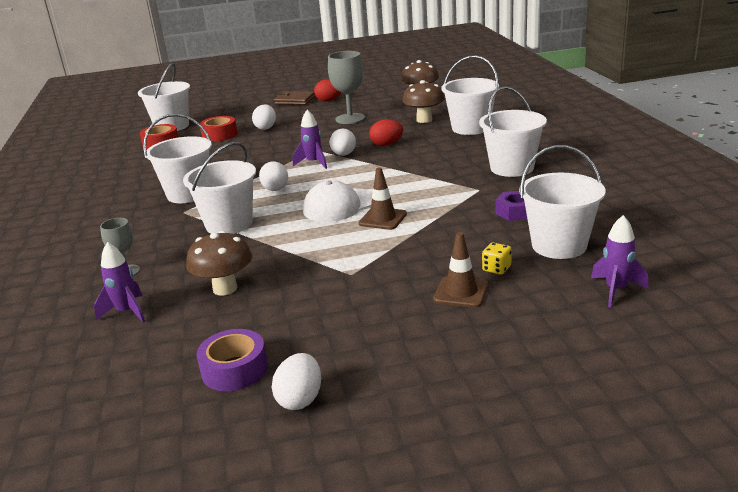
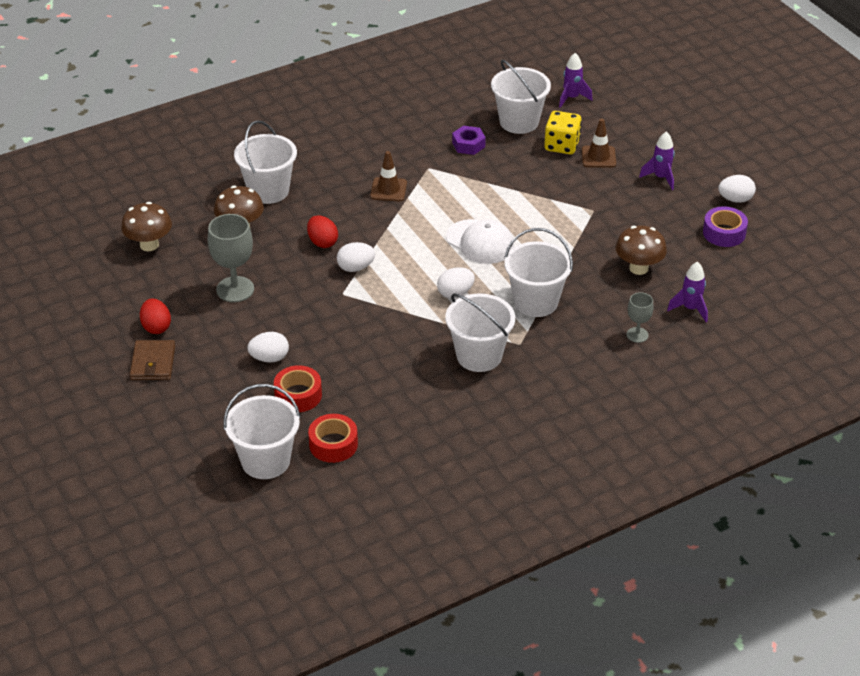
camera: 110 degrees left, 15 degrees up
purple rocket [293,110,327,169] -> purple rocket moved to [639,131,675,190]
brown traffic cone [359,167,407,230] -> brown traffic cone moved to [370,151,407,201]
white bucket [479,86,547,177] -> none
yellow dice [482,242,512,275] -> yellow dice [544,111,582,155], size x1.88

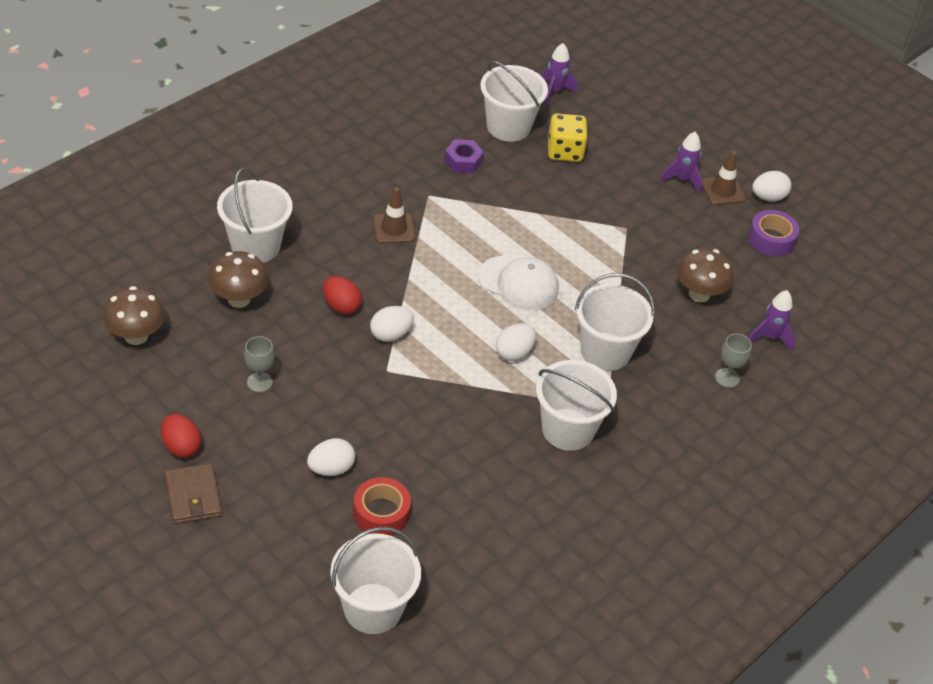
camera: 20 degrees left, 5 degrees up
grey goblet [208,214,254,302] -> grey goblet [244,336,274,392], size x0.56
red tape [308,414,358,463] -> none
brown traffic cone [582,119,616,168] -> brown traffic cone moved to [702,151,746,205]

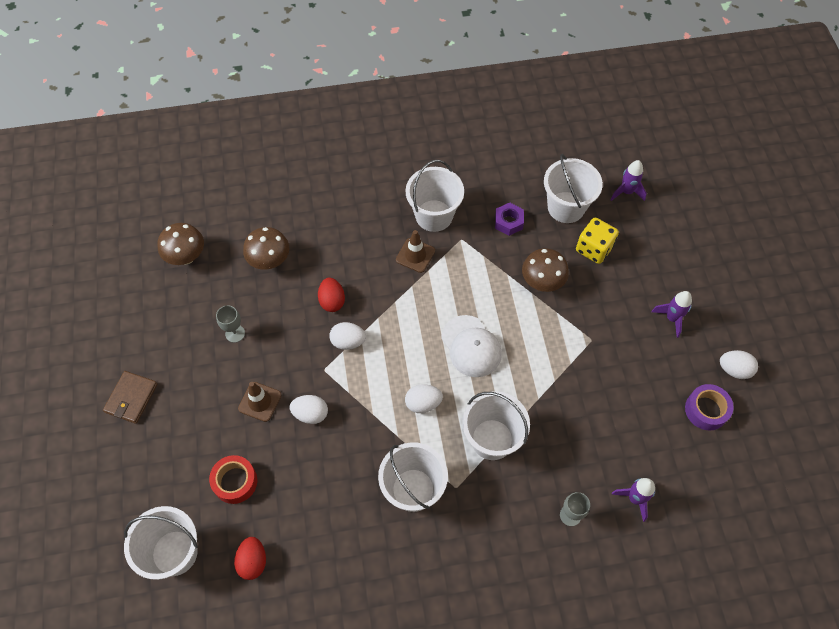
camera: 40 degrees right, 15 degrees up
red egg [161,414,201,458] -> red egg moved to [234,537,266,580]
white bucket [217,168,292,263] -> white bucket moved to [406,160,464,232]
white egg [307,438,355,476] -> white egg moved to [290,395,328,424]
brown mushroom [677,248,734,302] -> brown mushroom moved to [522,248,569,292]
brown traffic cone [702,151,746,205] -> brown traffic cone moved to [238,382,282,422]

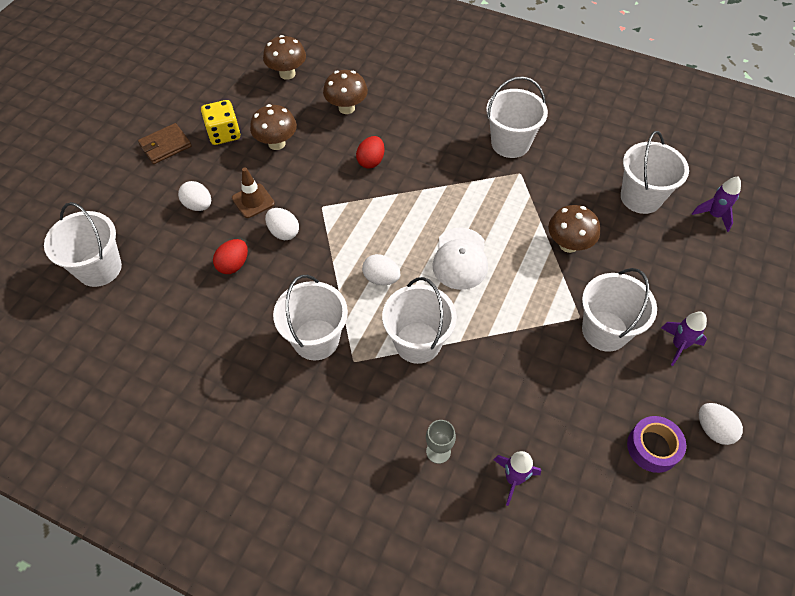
camera: 35 degrees right, 5 degrees down
red tape [209,455,257,504] -> none
grey goblet [216,305,245,343] -> brown mushroom [250,104,297,150]
red egg [234,537,266,580] -> red egg moved to [213,239,248,274]
white egg [329,322,366,350] -> white egg moved to [178,181,211,211]
brown traffic cone [396,230,435,273] -> none
purple nut [495,202,524,236] -> none
yellow dice [576,218,619,264] -> yellow dice moved to [201,100,240,145]
none -> white bucket [582,268,657,352]

